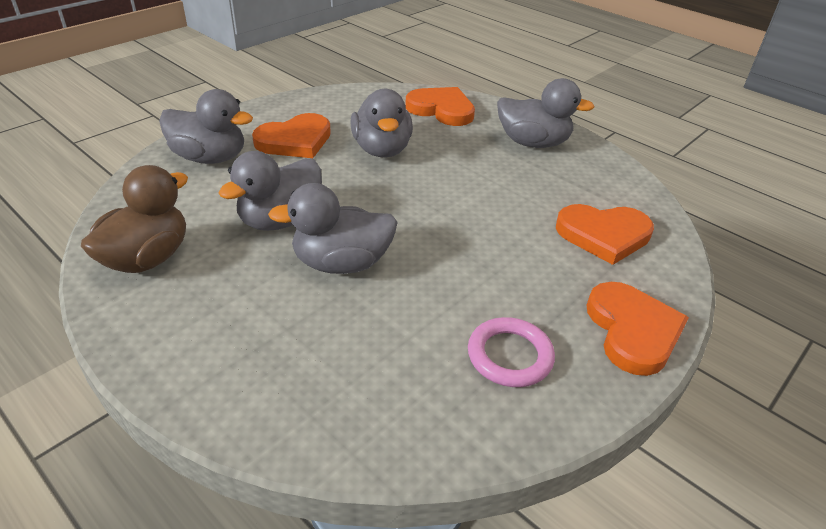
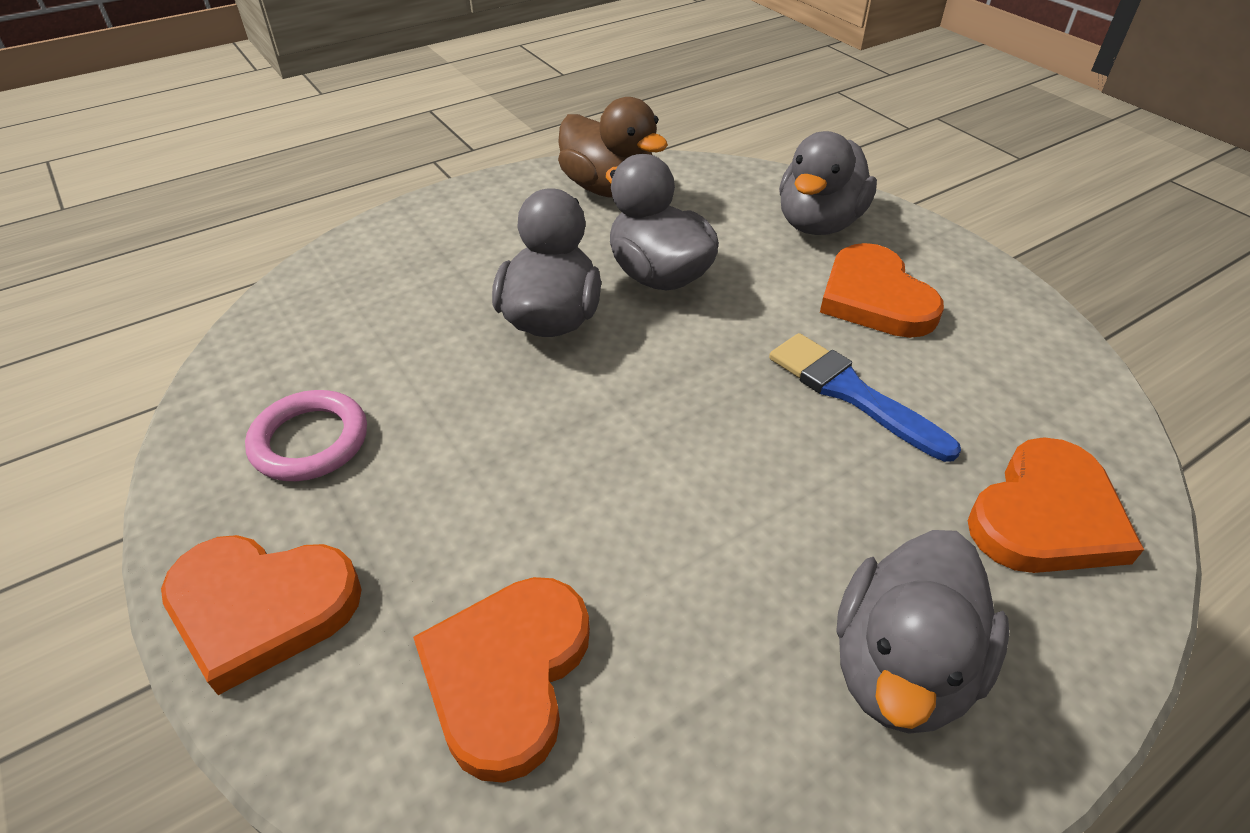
camera: 105 degrees right, 5 degrees up
grey duck [350,89,413,157] -> blue brush [769,333,961,462]

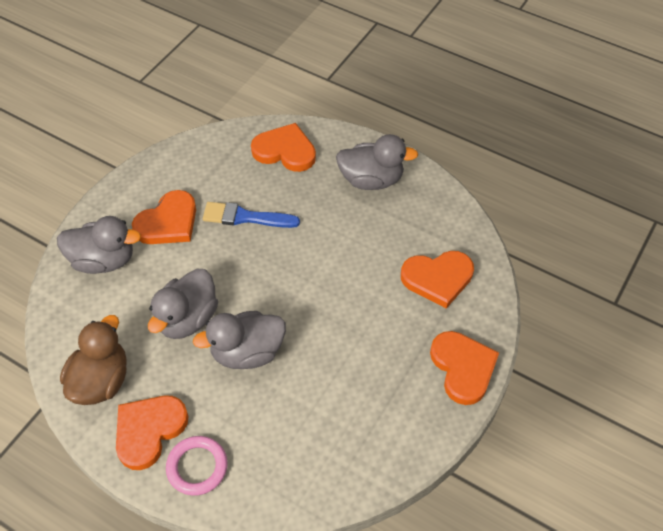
camera: 115 degrees left, 10 degrees up
pink ring [245,390,367,481] -> pink ring moved to [166,436,228,496]
blue brush [769,333,961,462] -> blue brush turned 75 degrees clockwise [203,202,300,228]
none -> orange heart [116,395,189,470]

